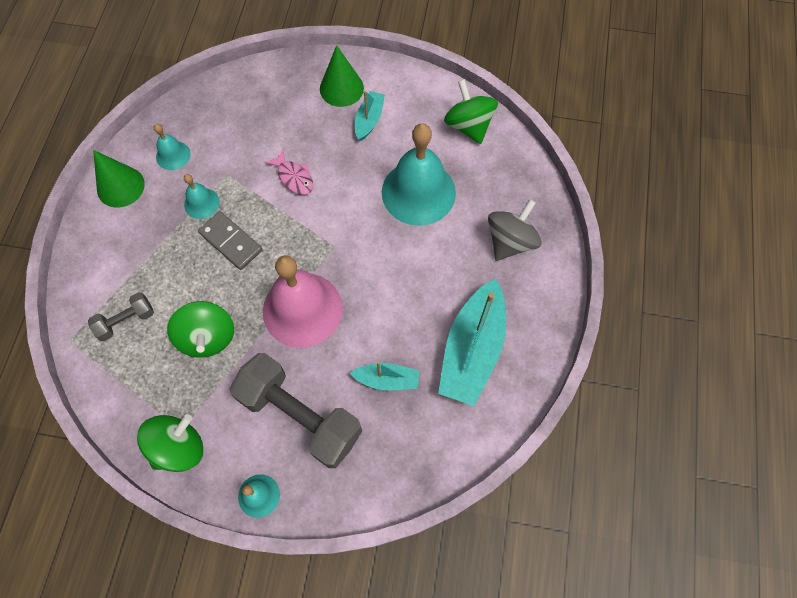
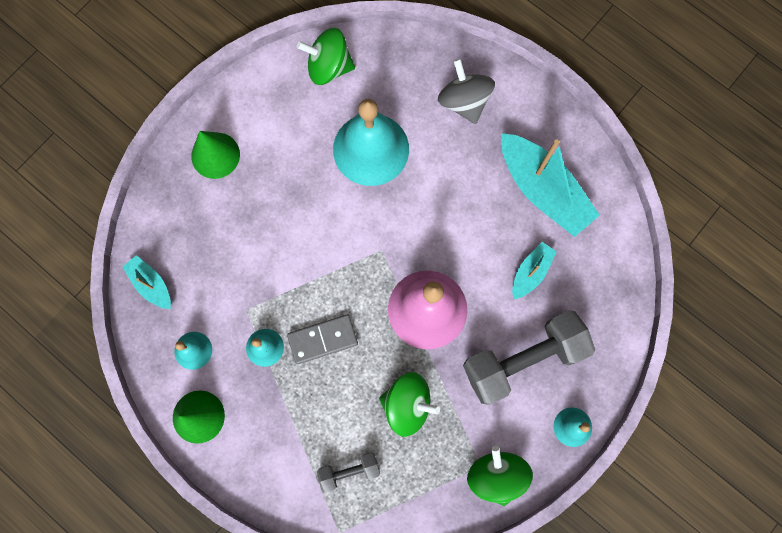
camera: 60 degrees left, 10 degrees up
grey dumbbell [88,292,154,341] -> grey dumbbell turned 75 degrees clockwise [317,452,380,493]
pink fish [265,149,313,195] -> none
turquoise boat [355,91,385,141] -> turquoise boat moved to [123,255,171,309]

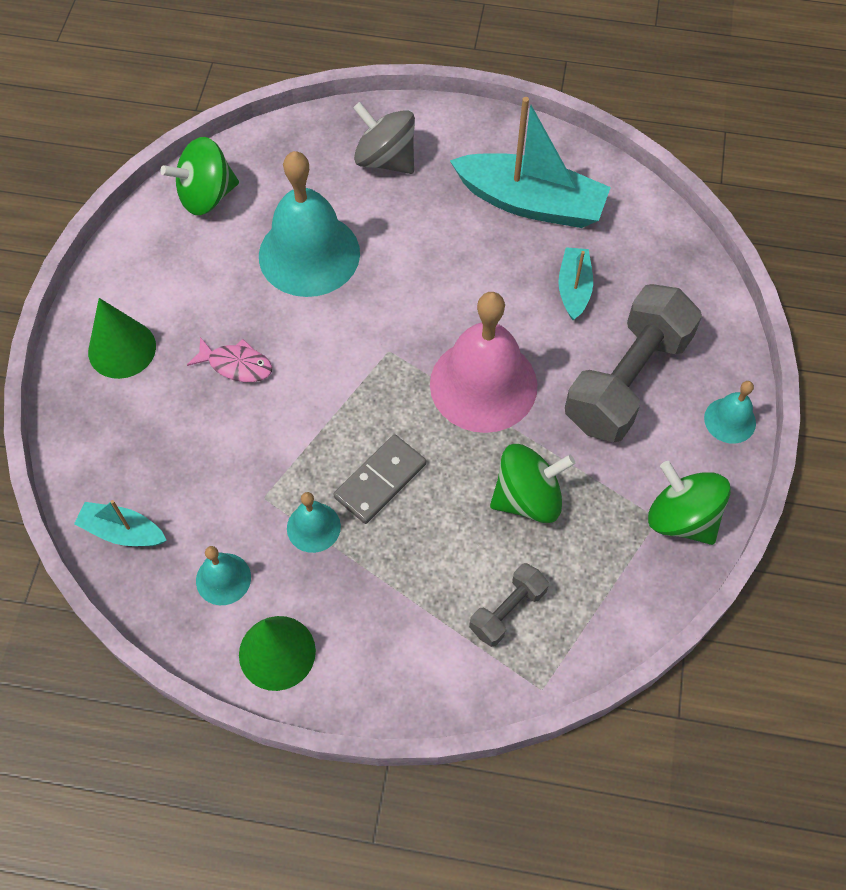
camera: 30 degrees left, 15 degrees down
none -> pink fish [187,337,272,382]

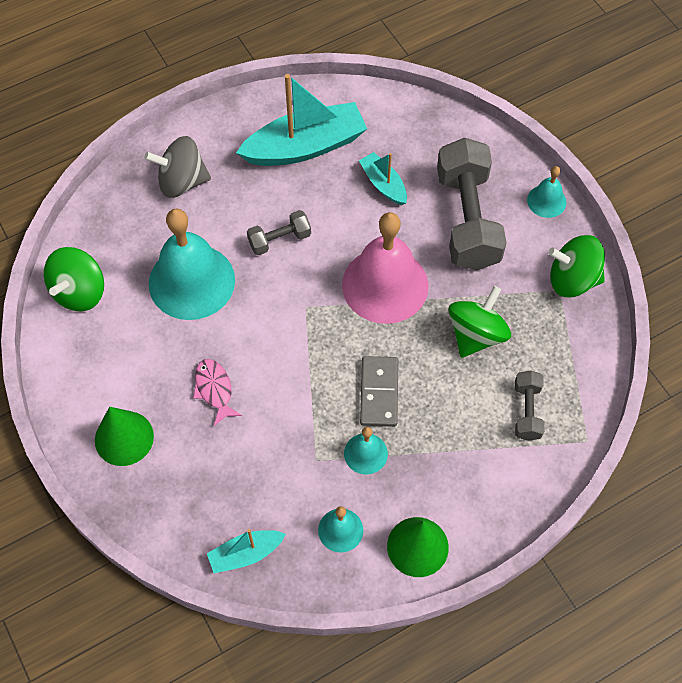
camera: 40 degrees left, 0 degrees up
pink fish [187,337,272,382] -> pink fish turned 90 degrees counterclockwise [193,359,242,426]
none -> grey dumbbell [247,210,311,255]

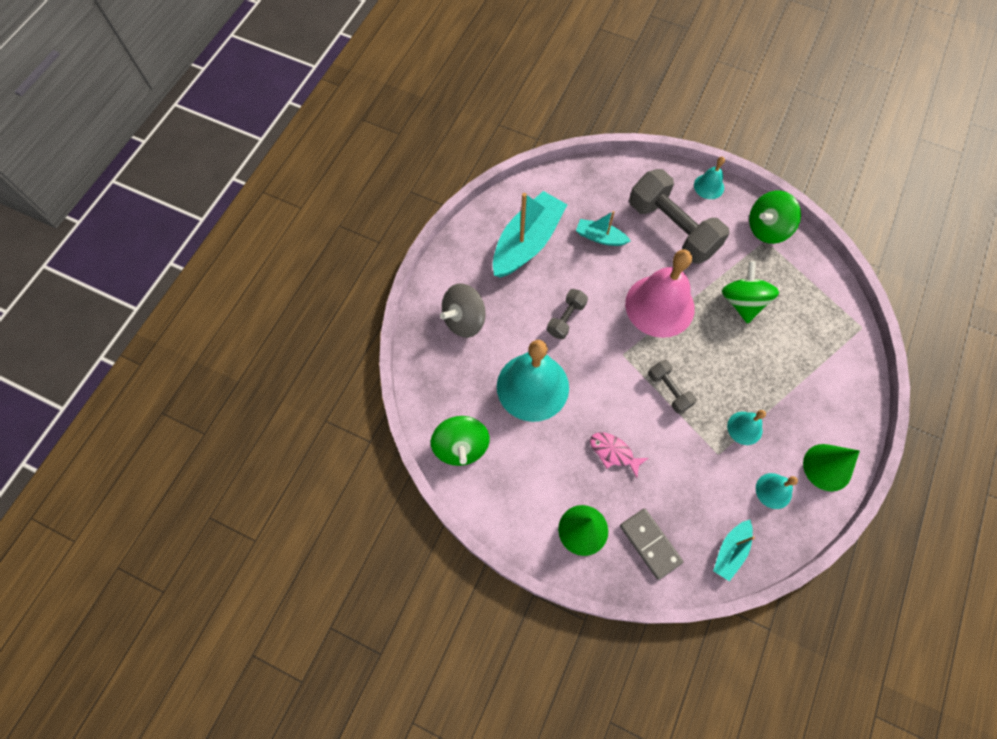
camera: 35 degrees left, 5 degrees up
grey domino [360,356,398,427] -> grey domino moved to [620,508,683,580]
grey dumbbell [515,370,544,441] -> grey dumbbell moved to [648,360,697,414]

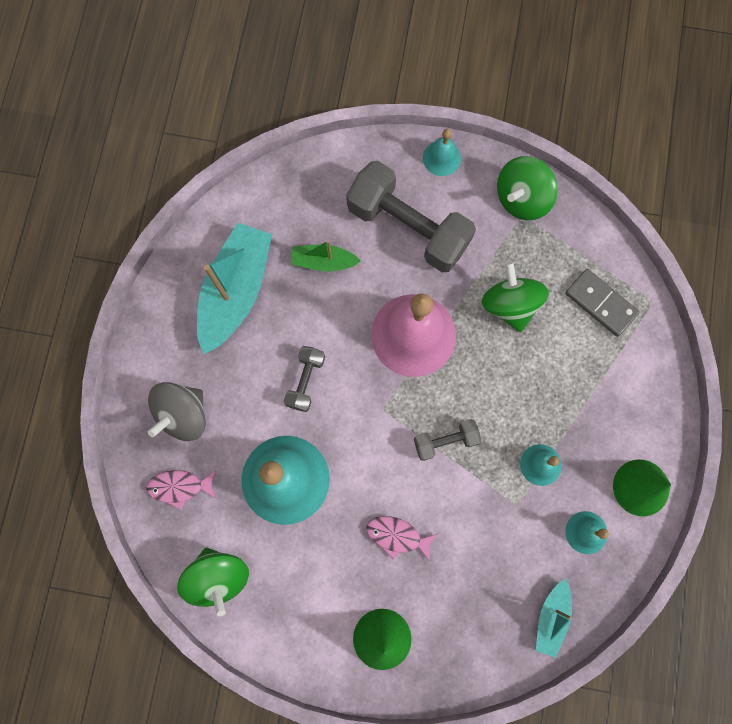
camera: 15 degrees left, 10 degrees up
turquoise boat [576,211,630,246] -> green boat [291,240,361,272]
grey domino [620,508,683,580] -> grey domino moved to [565,269,640,337]
grey dumbbell [648,360,697,414] -> grey dumbbell turned 60 degrees counterclockwise [414,419,481,461]
none -> pink fish [146,470,216,510]

